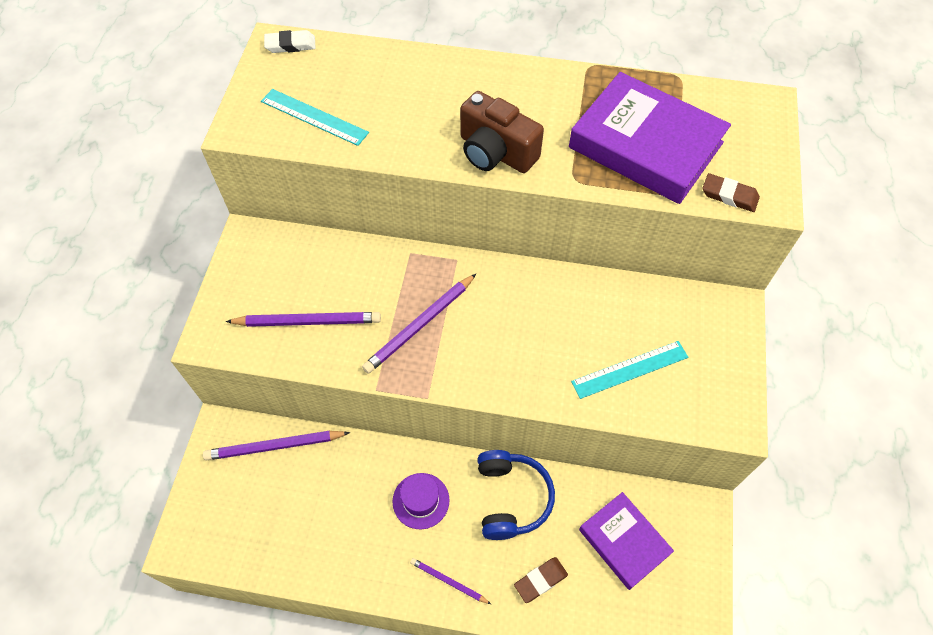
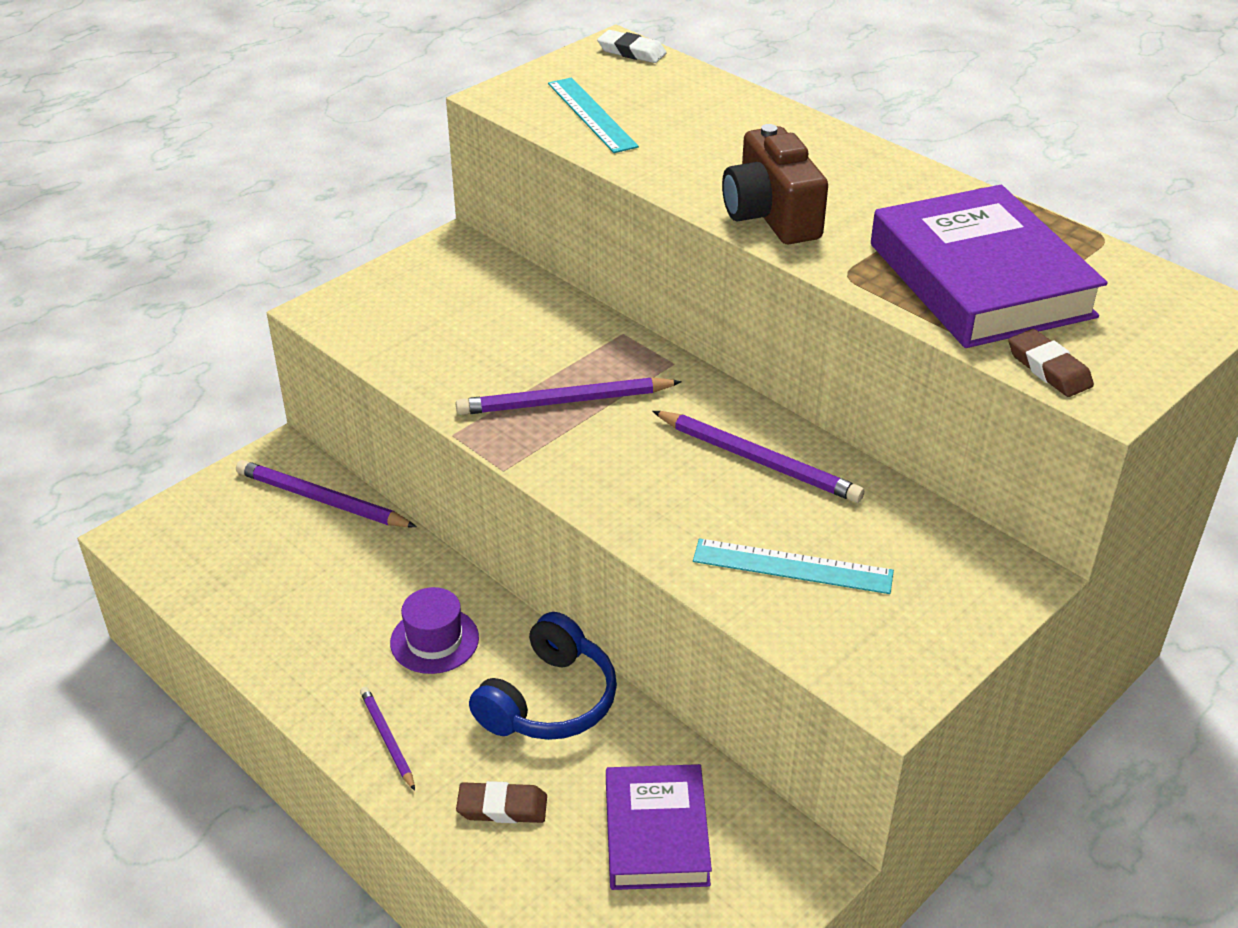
camera: 35 degrees right, 20 degrees down
purple pencil [225,312,381,327] -> purple pencil moved to [652,411,864,503]

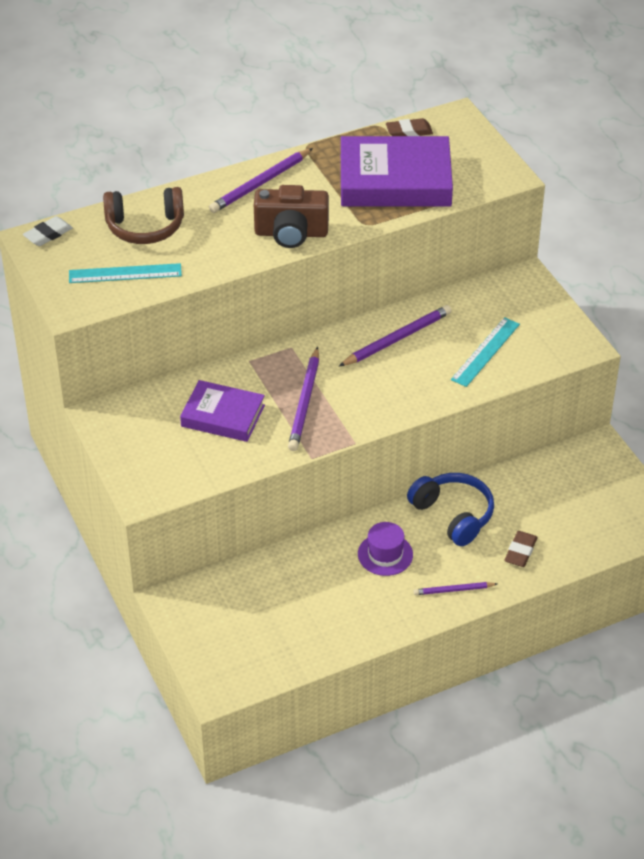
camera: 70 degrees left, 5 degrees up
purple pencil [236,460,417,527] -> purple pencil moved to [209,148,313,213]
purple book [606,764,712,890] -> purple book moved to [180,380,265,442]
brown eraser [1008,329,1094,397] -> brown eraser moved to [386,118,433,136]
none -> brown headphones [103,187,184,244]

